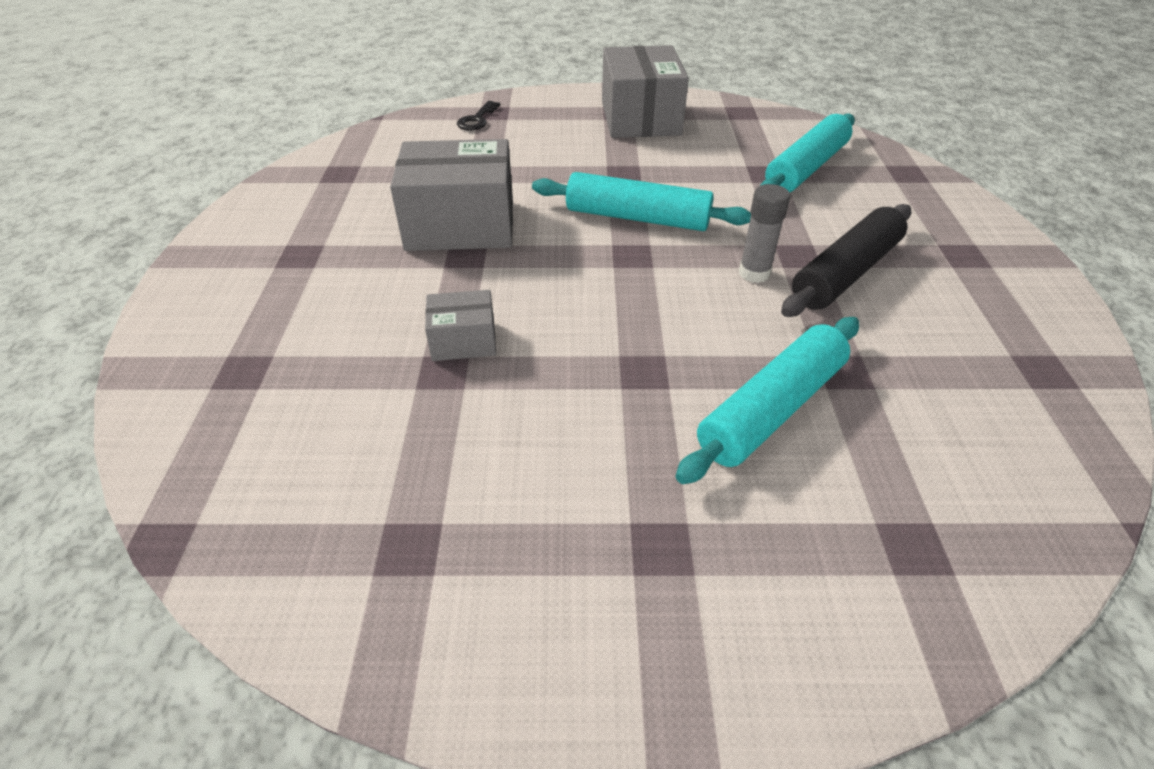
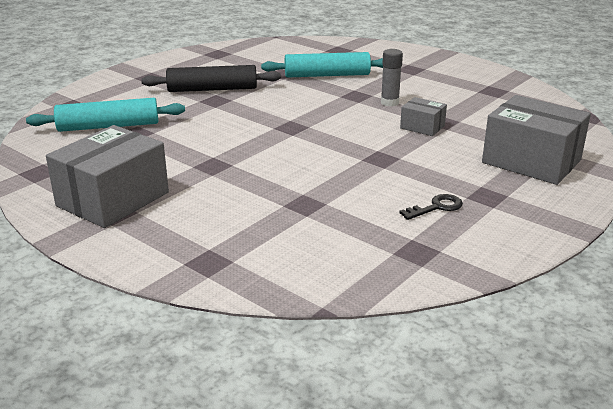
camera: 140 degrees left, 15 degrees down
grey box [390,139,513,251] -> grey box moved to [482,95,591,185]
black key [457,101,500,131] -> black key moved to [399,194,463,220]
turquoise rolling pin [532,172,751,231] -> none
grey glue stick [739,184,790,283] -> grey glue stick moved to [381,49,403,106]

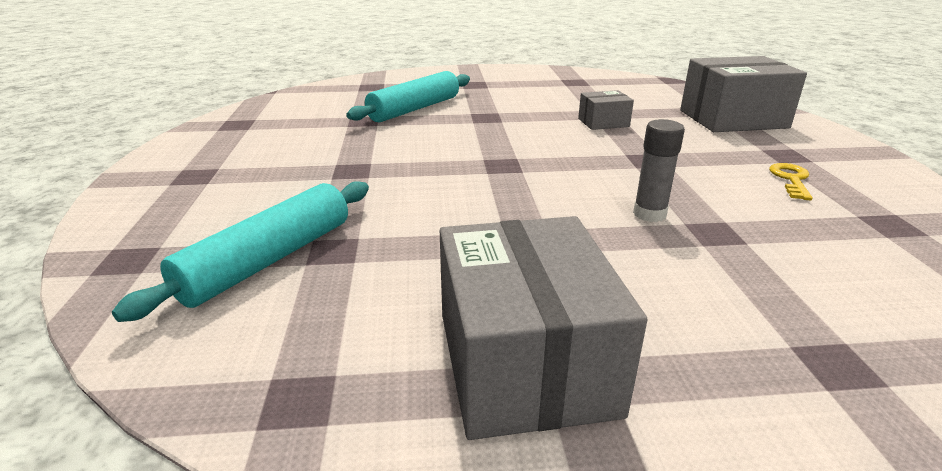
camera: 45 degrees left, 0 degrees up
black rolling pin [141,65,281,92] -> none
grey glue stick [381,49,403,106] -> grey glue stick moved to [633,119,685,222]
black key [399,194,463,220] -> yellow key [769,163,813,201]

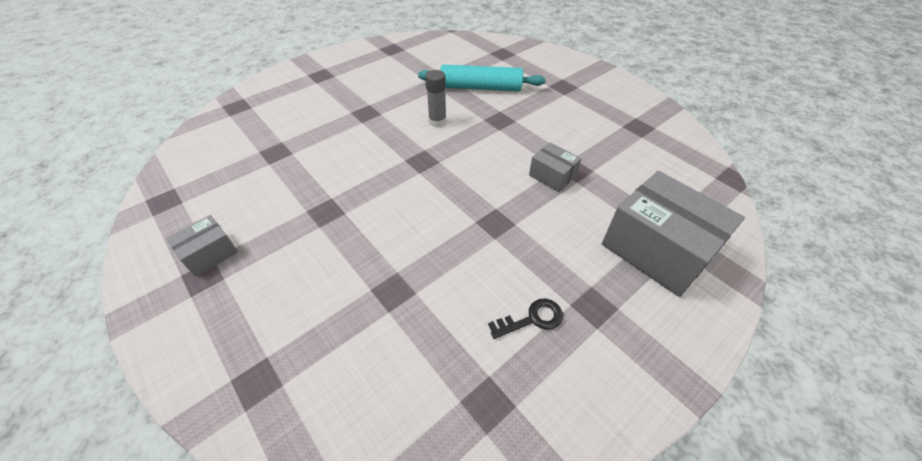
camera: 55 degrees right, 20 degrees up
turquoise rolling pin [112,181,369,322] -> none
grey box [440,216,648,440] -> grey box [166,215,238,277], size x0.50
grey glue stick [633,119,685,222] -> grey glue stick moved to [425,70,446,127]
yellow key [769,163,813,201] -> black key [488,299,563,339]

